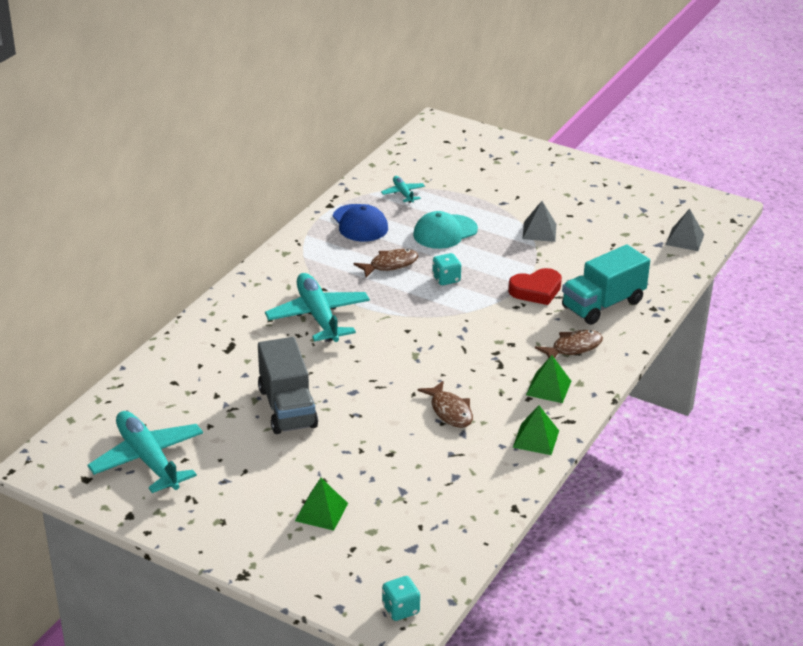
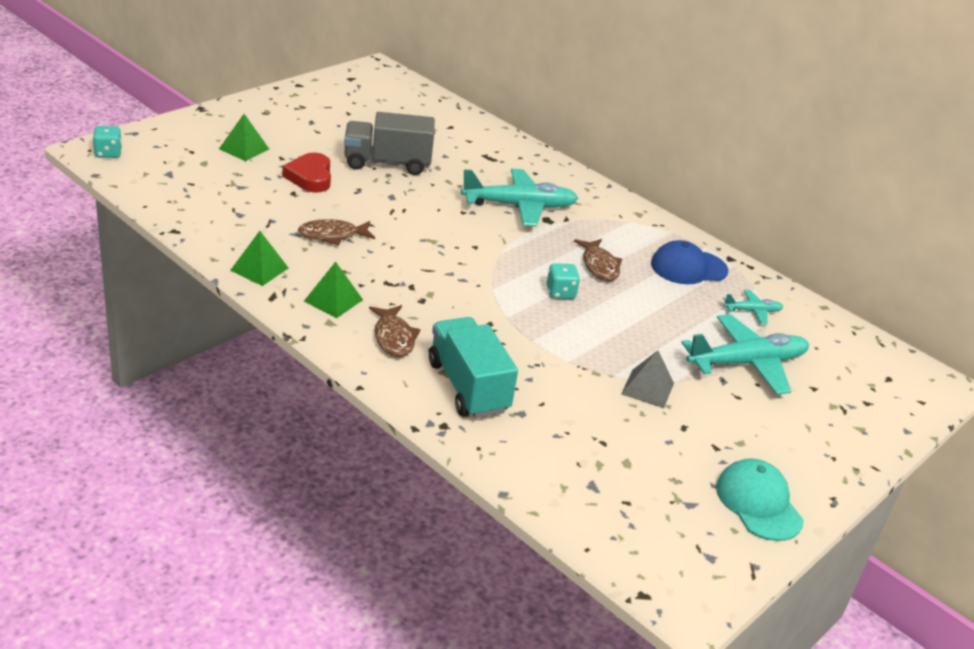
camera: 100 degrees right, 0 degrees up
turquoise plane [88,411,203,493] -> turquoise plane moved to [681,314,809,395]
turquoise cap [413,211,478,249] -> turquoise cap moved to [716,458,804,541]
red heart [508,268,562,305] -> red heart moved to [282,153,331,193]
grey pyramid [666,208,704,251] -> none

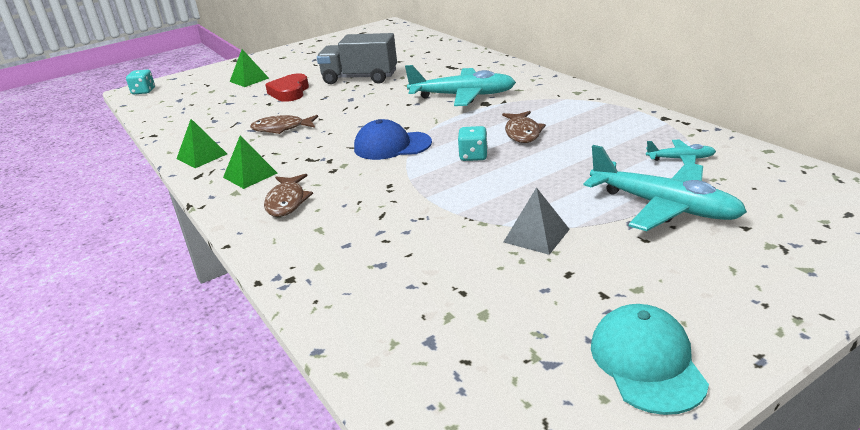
camera: 20 degrees right, 5 degrees down
turquoise truck [429,317,518,418] -> none
blue cap [651,240,728,284] -> blue cap moved to [354,119,432,160]
turquoise plane [681,314,809,395] -> turquoise plane turned 45 degrees clockwise [584,145,747,231]

